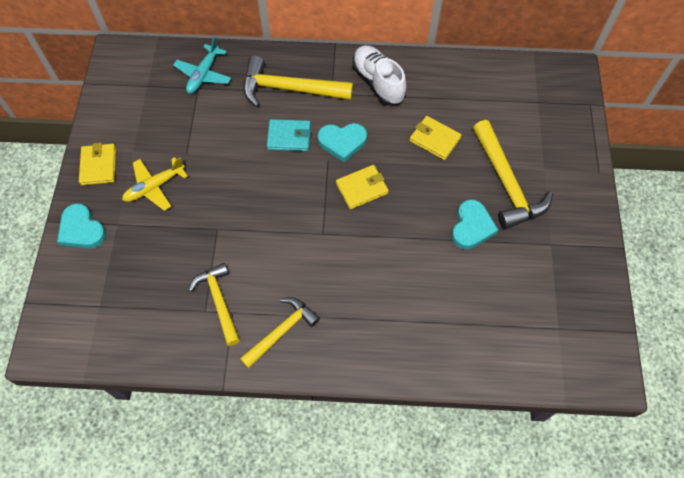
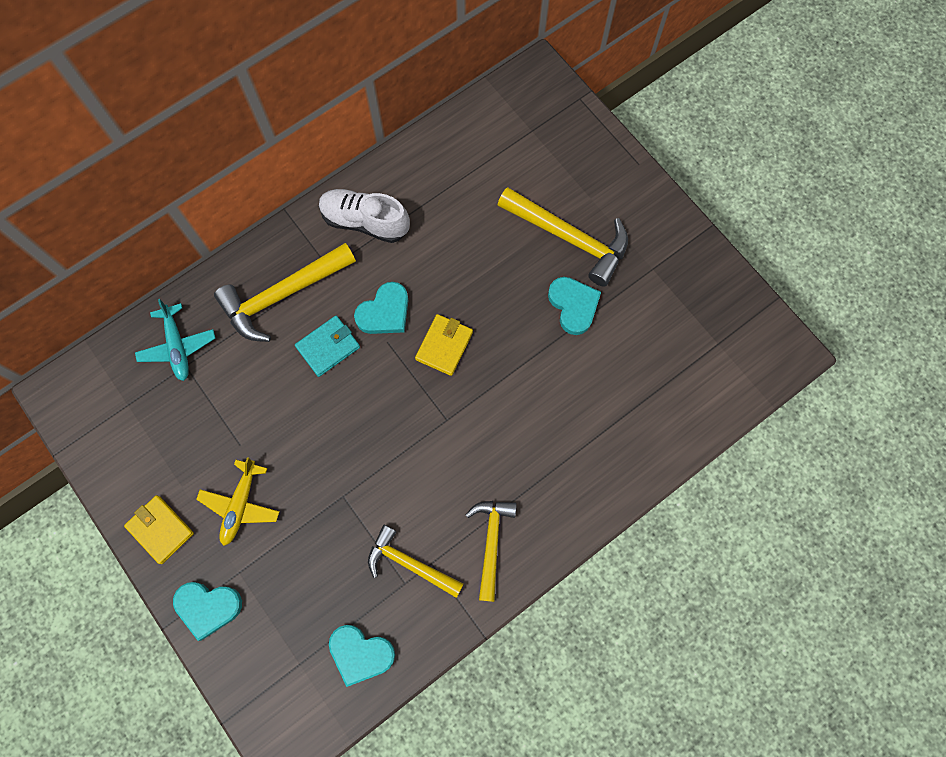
camera: 40 degrees left, 10 degrees up
yellow wallet [410,116,461,160] -> none
none -> turquoise heart [329,625,395,687]

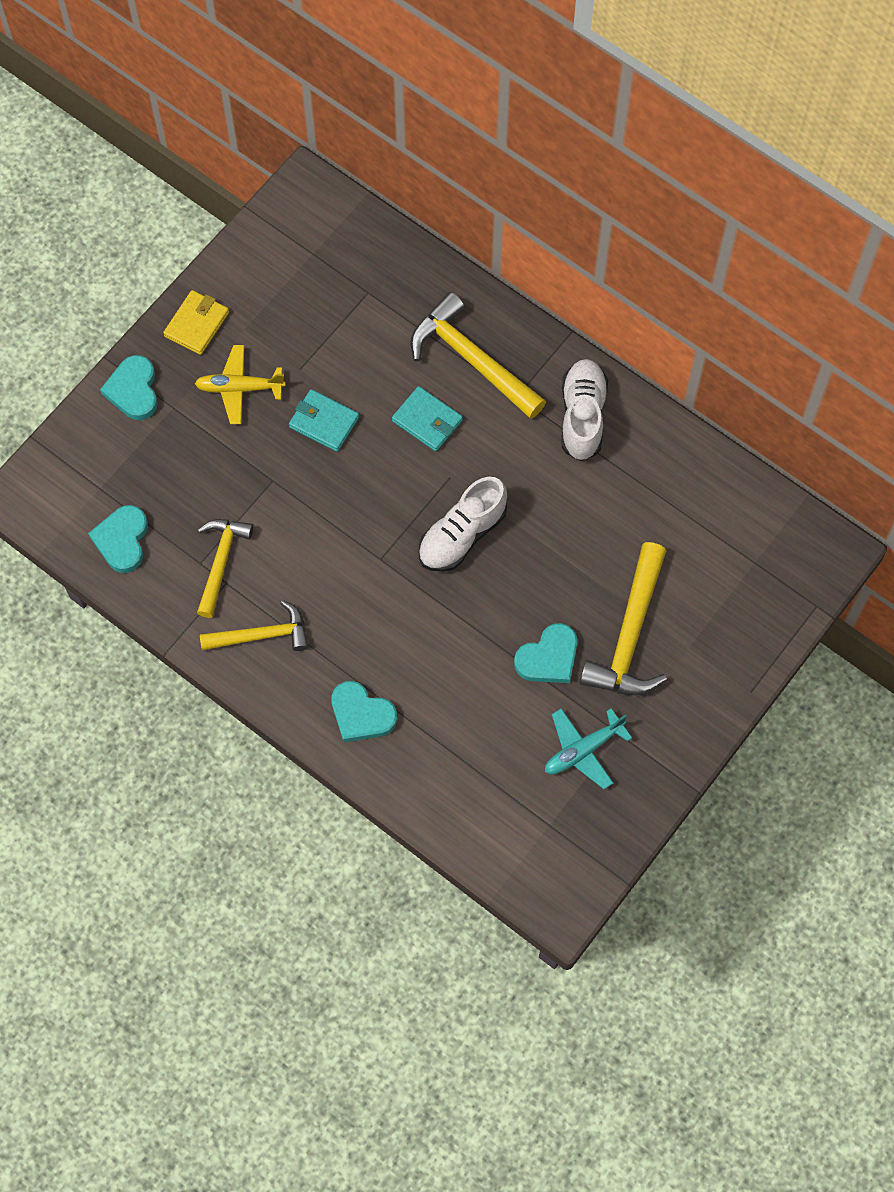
camera: 75 degrees right, 5 degrees down
turquoise plane [135,299,216,381] -> turquoise plane moved to [545,708,632,789]
turquoise heart [354,282,408,334] -> turquoise heart moved to [331,681,397,742]
yellow wallet [415,314,473,376] -> white shoe [419,477,507,572]
none -> turquoise wallet [289,389,359,452]

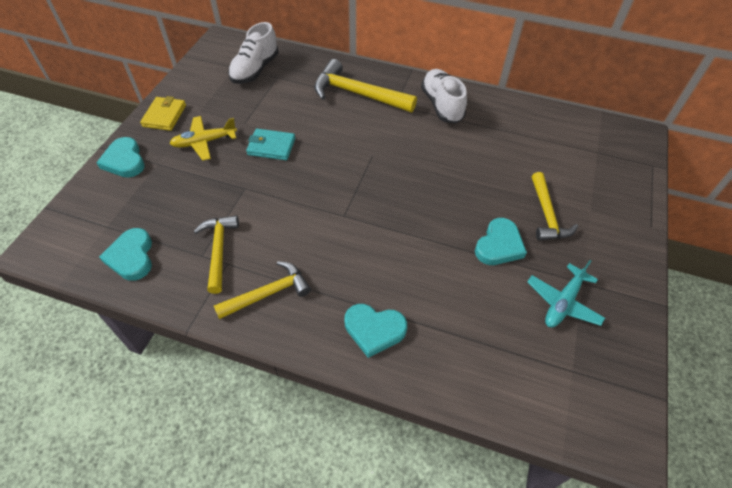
camera: 20 degrees left, 15 degrees down
turquoise wallet [392,386,463,451] -> none
white shoe [419,477,507,572] -> white shoe moved to [228,22,279,84]
yellow hammer [580,542,667,695] -> yellow hammer [532,172,578,241], size x0.66

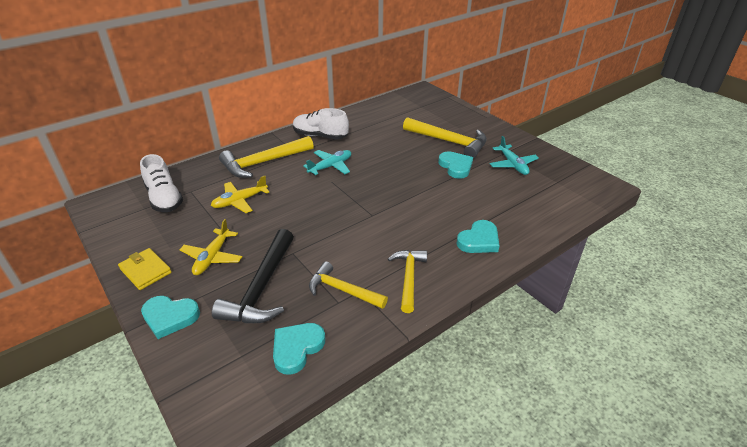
camera: 55 degrees left, 15 degrees down
turquoise heart [99,228,152,281] -> turquoise heart turned 105 degrees clockwise [273,323,325,375]
turquoise wallet [246,129,295,160] -> none
yellow hammer [532,172,578,241] -> yellow hammer [403,117,486,158], size x1.53
none -> yellow plane [211,176,269,213]
none -> black hammer [212,229,294,323]
none -> turquoise plane [303,150,351,175]

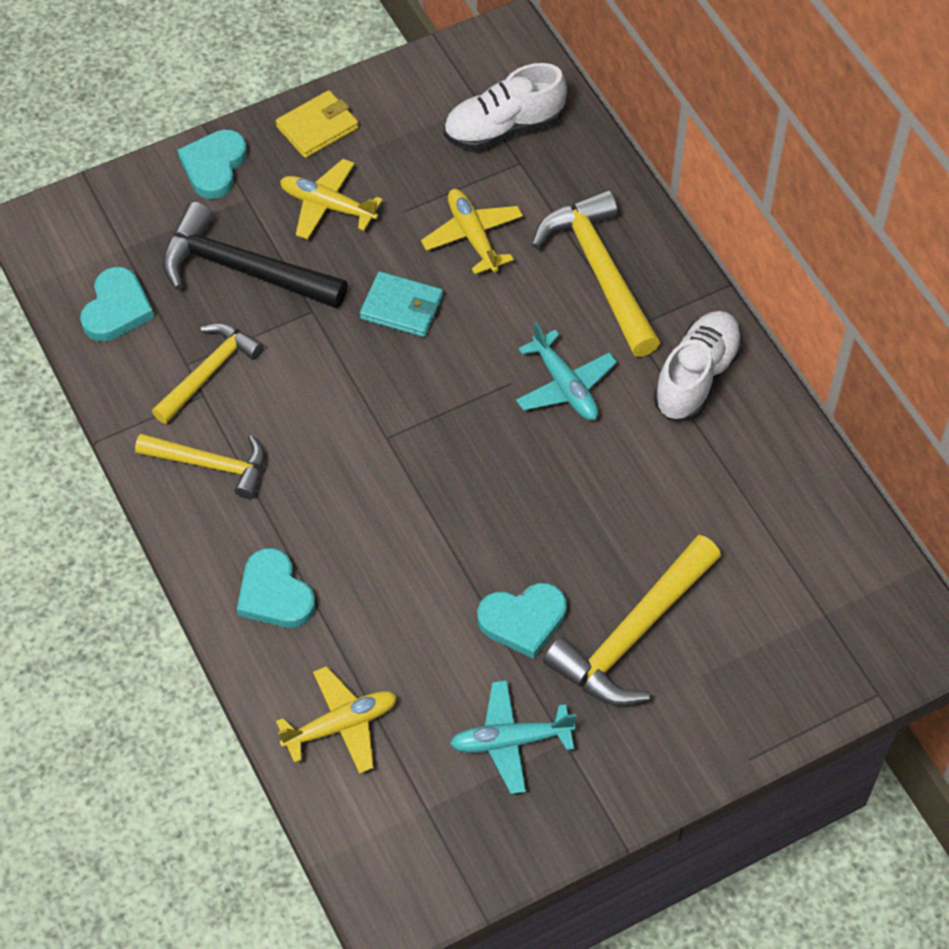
camera: 100 degrees right, 20 degrees up
turquoise heart [273,323,325,375] -> turquoise heart turned 60 degrees clockwise [80,267,154,342]
none -> yellow plane [276,666,397,774]
none -> turquoise wallet [360,271,443,337]

